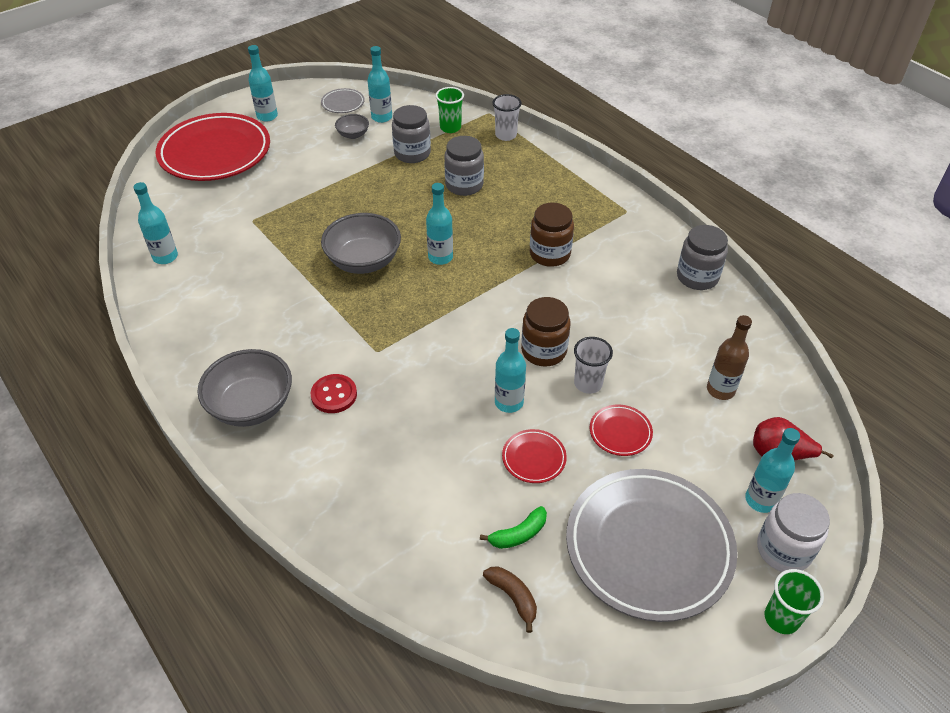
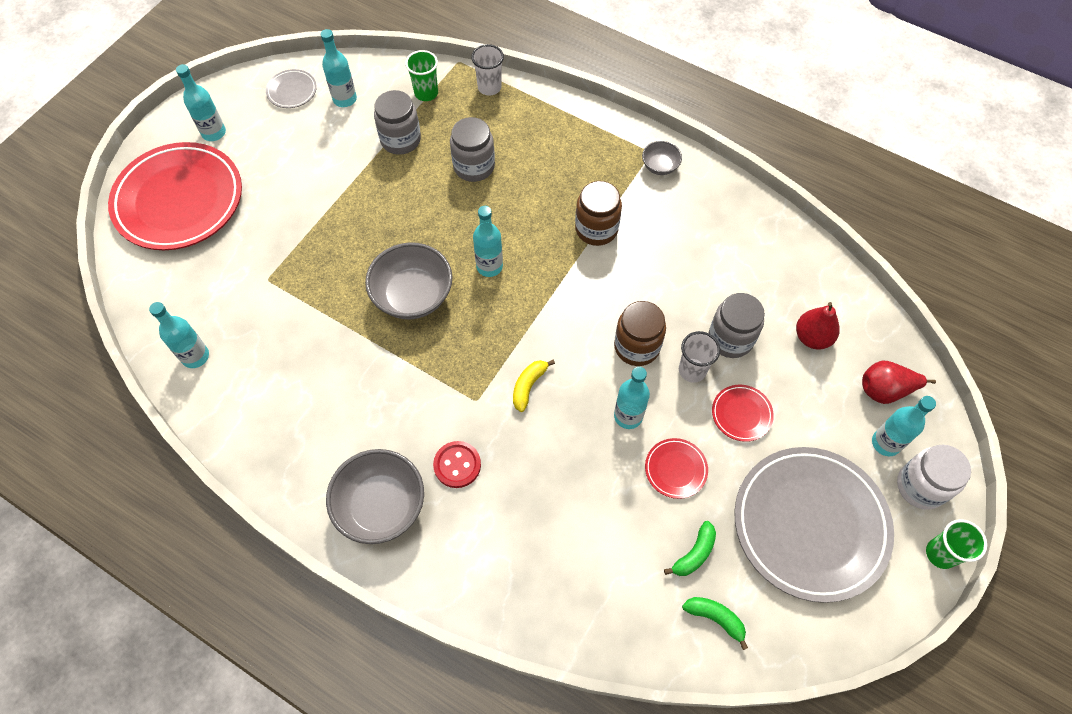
camera: 20 degrees left, 15 degrees up
grey bowl [335,114,369,139] -> grey bowl moved to [642,141,682,175]
brown banana [483,566,537,633] -> green banana [682,597,748,650]
grey jar [677,225,728,290] -> grey jar moved to [709,293,765,358]
brown bottle [707,315,752,400] -> red pear [796,302,840,350]
none -> yellow banana [513,360,555,412]

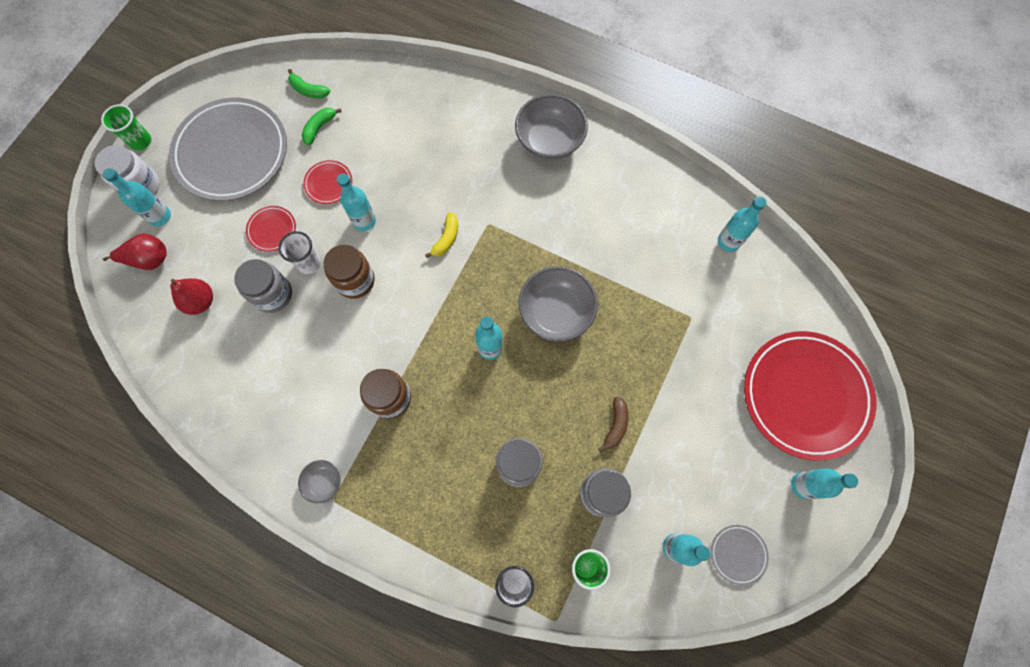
camera: 175 degrees right, 10 degrees up
red button [433,441,481,488] -> none
none -> brown banana [598,396,629,452]

